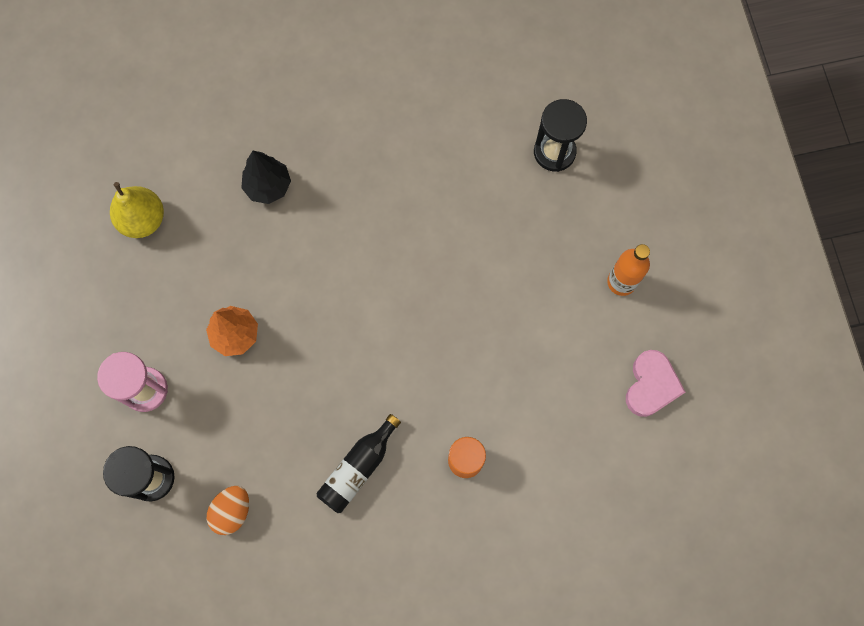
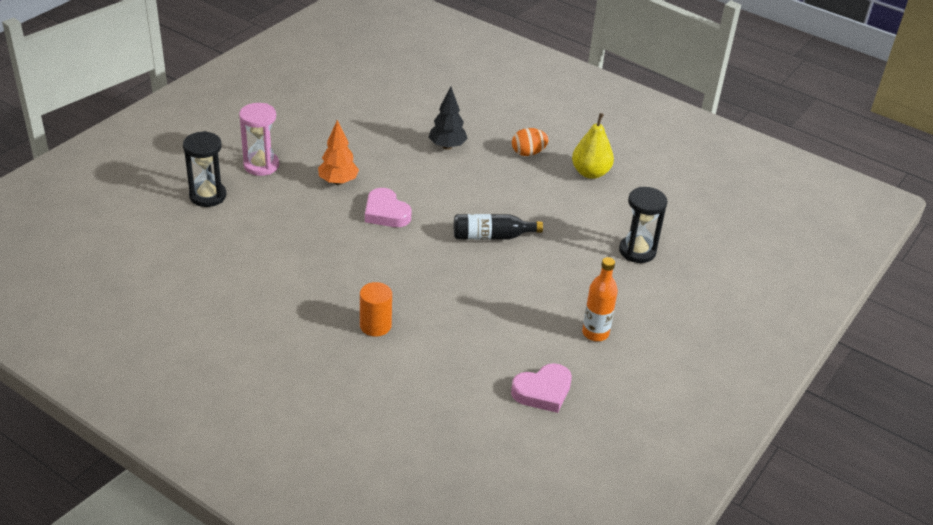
camera: 45 degrees right, 35 degrees down
yellow pear [110,182,164,238] -> yellow pear moved to [572,113,614,179]
orange egg [207,486,249,535] -> orange egg moved to [512,128,549,156]
black bottle [317,414,401,513] -> black bottle moved to [454,214,543,240]
none -> pink heart [365,188,411,227]

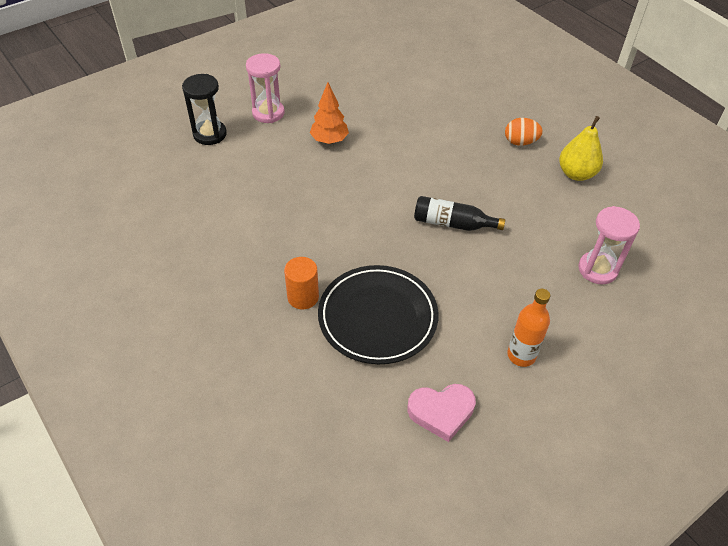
camera: 20 degrees right, 10 degrees up
pink heart [365,188,411,227] -> none
black tree [429,86,468,150] -> none
black hourglass [619,187,667,263] -> pink hourglass [578,206,640,285]
none -> black plate [318,265,439,364]

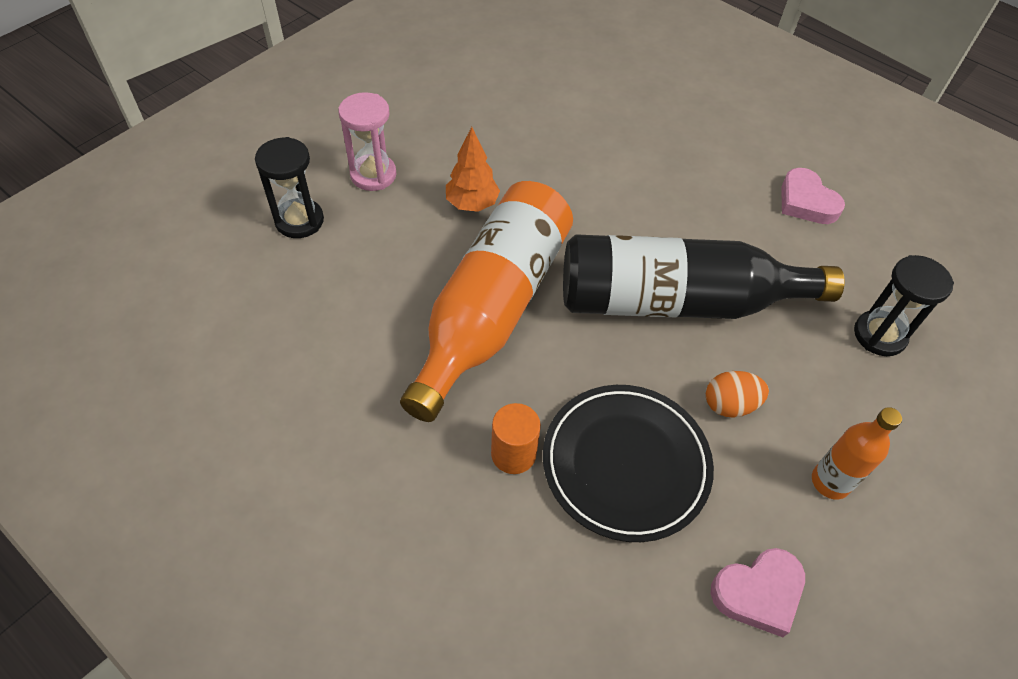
camera: 15 degrees left, 5 degrees up
black bottle [414,196,505,231] -> black bottle [563,234,845,319], size x2.18
orange egg [505,118,543,146] -> orange egg moved to [706,371,769,418]
yellow pear [559,116,603,181] -> pink heart [781,168,845,224]
pink hourglass [578,206,640,285] -> black hourglass [854,255,954,356]
none -> orange bottle [400,181,573,422]

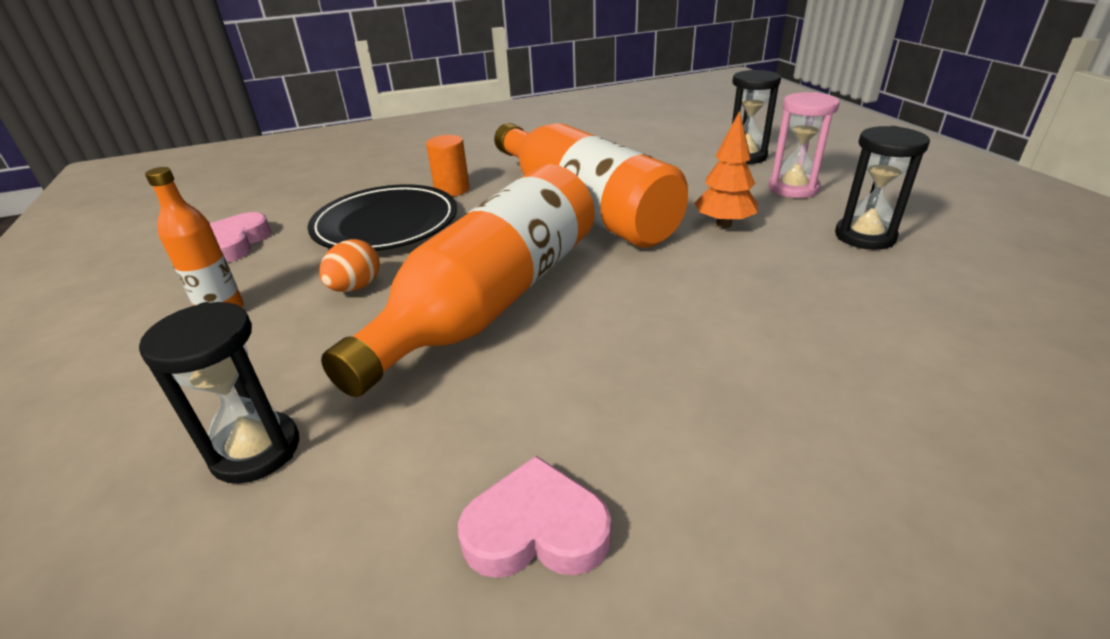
camera: 125 degrees right, 20 degrees down
black bottle [563,234,845,319] -> orange bottle [321,164,595,397]
none -> black hourglass [835,126,930,250]

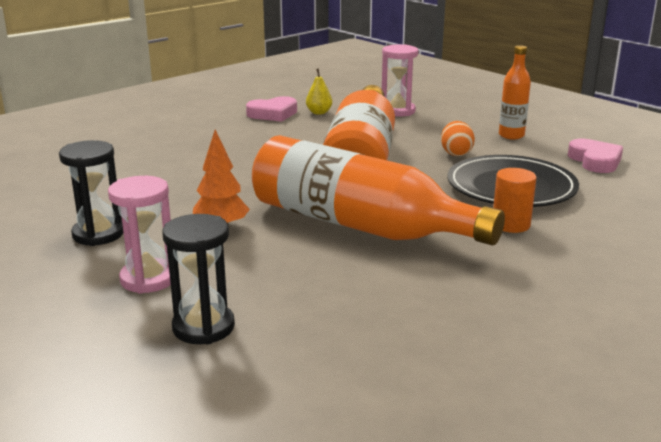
camera: 155 degrees right, 10 degrees down
black hourglass [139,302,299,484] -> pink hourglass [382,44,418,117]
none -> yellow pear [306,68,332,115]

